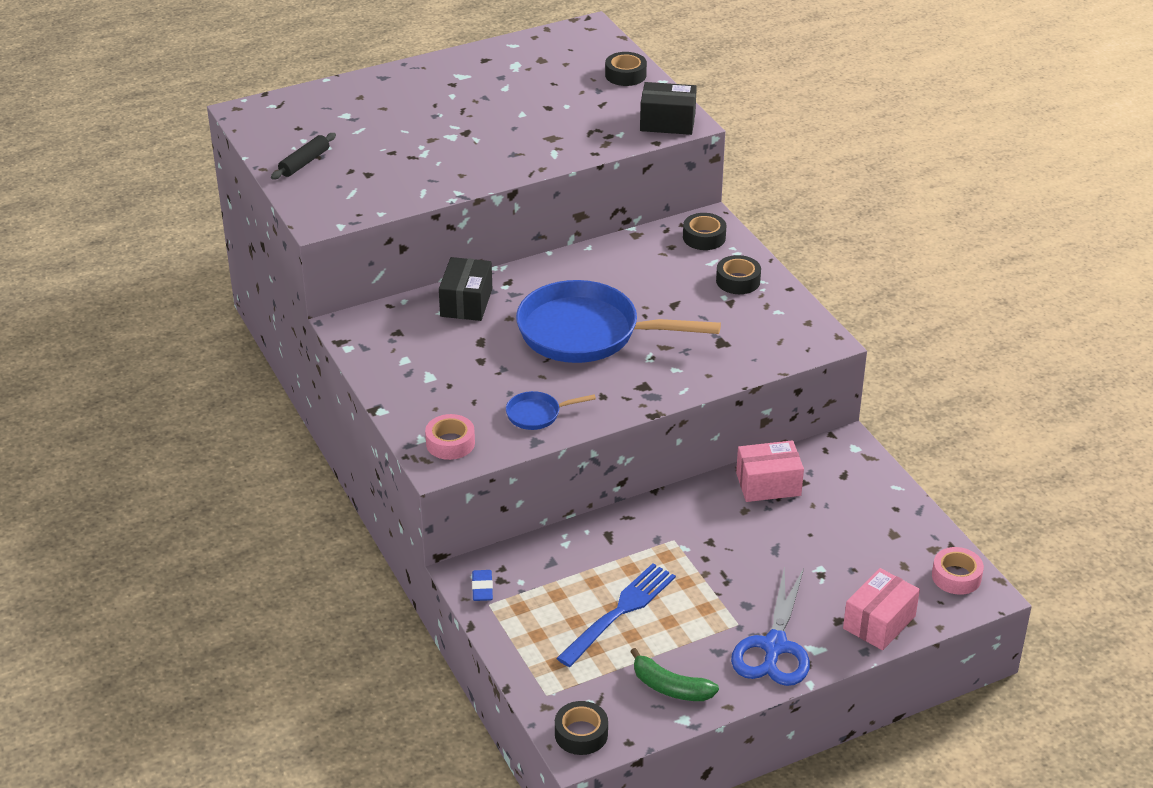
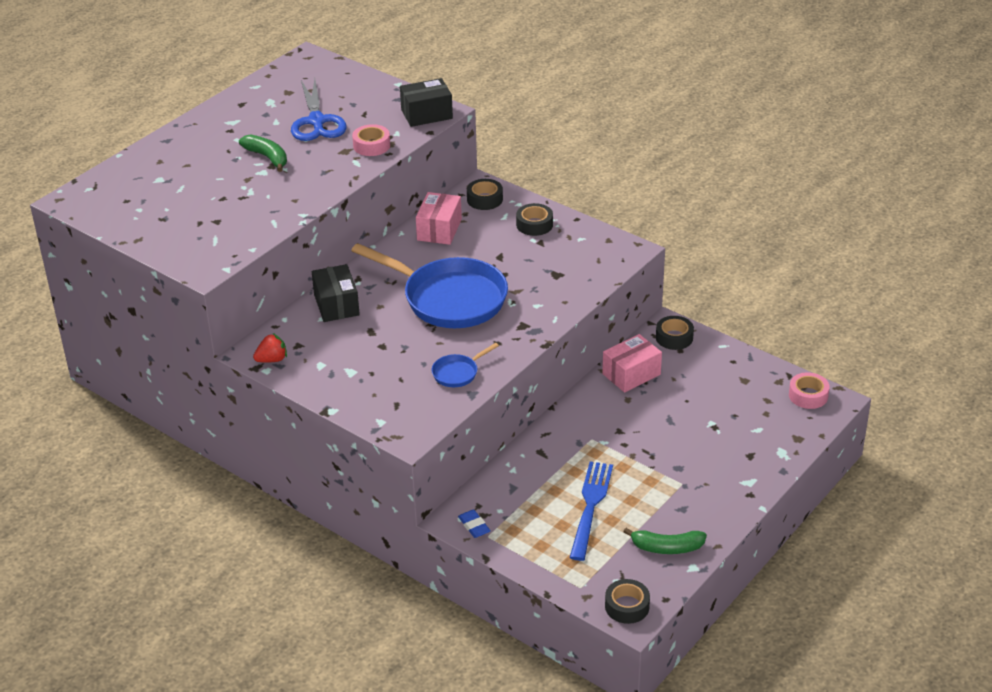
camera: 25 degrees left, 0 degrees up
black rolling pin [271,133,336,180] -> none
pink tape [425,414,475,460] -> pink tape moved to [352,124,390,156]
blue pan [516,280,721,363] -> blue pan turned 135 degrees counterclockwise [351,243,508,328]
black tape [605,52,647,86] -> black tape moved to [656,316,694,350]
blue scissors [731,566,810,686] -> blue scissors moved to [291,78,347,141]
pink box [843,568,920,650] -> pink box moved to [416,192,462,245]
none -> green banana [239,134,287,172]
none -> red strawberry [253,333,287,363]

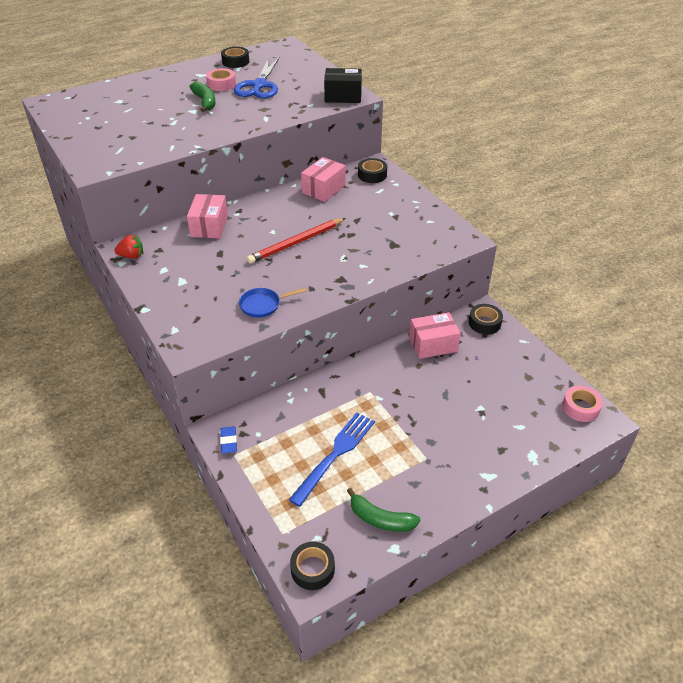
camera: 20 degrees right, 5 degrees up
black box [312,264,360,322] -> pink box [187,194,228,239]
blue pan [351,243,508,328] -> red pencil [247,218,346,264]
pink tape [352,124,390,156] -> pink tape moved to [206,68,236,91]
black tape [516,203,553,236] -> black tape moved to [221,47,249,68]

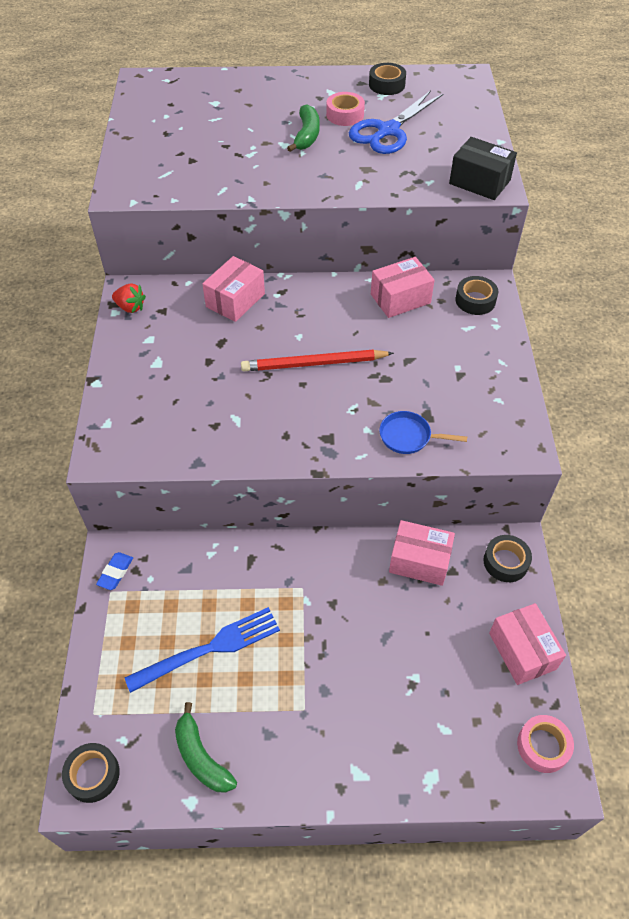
camera: 30 degrees right, 10 degrees up
blue pan [239,288,306,318] -> blue pan moved to [379,411,467,454]
none -> pink box [489,603,566,685]

